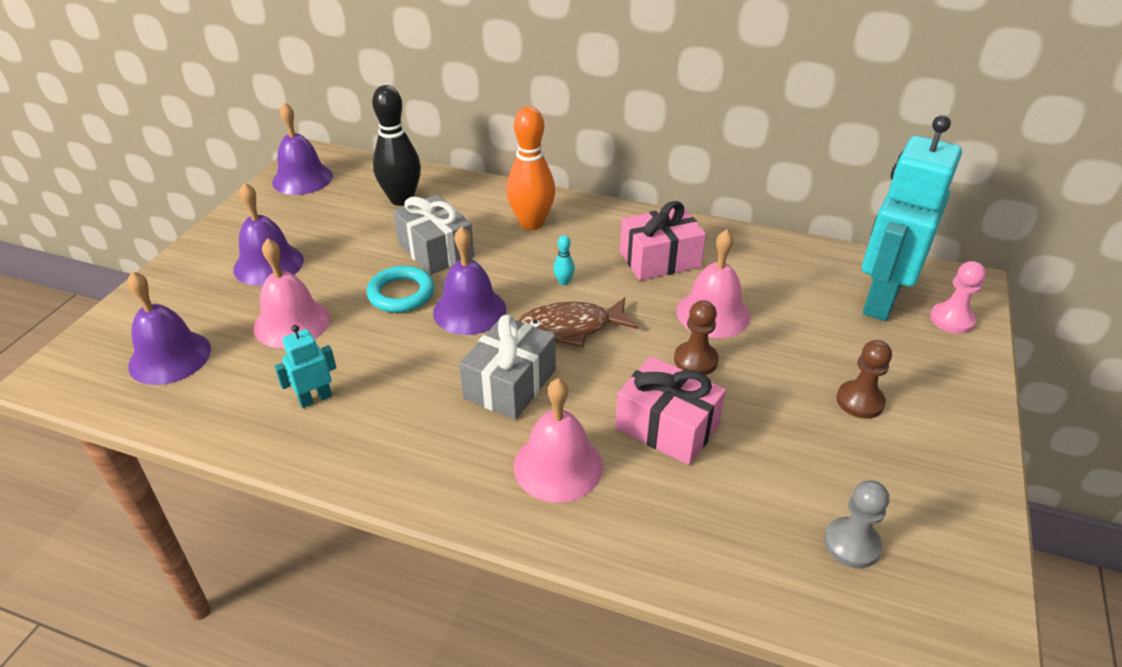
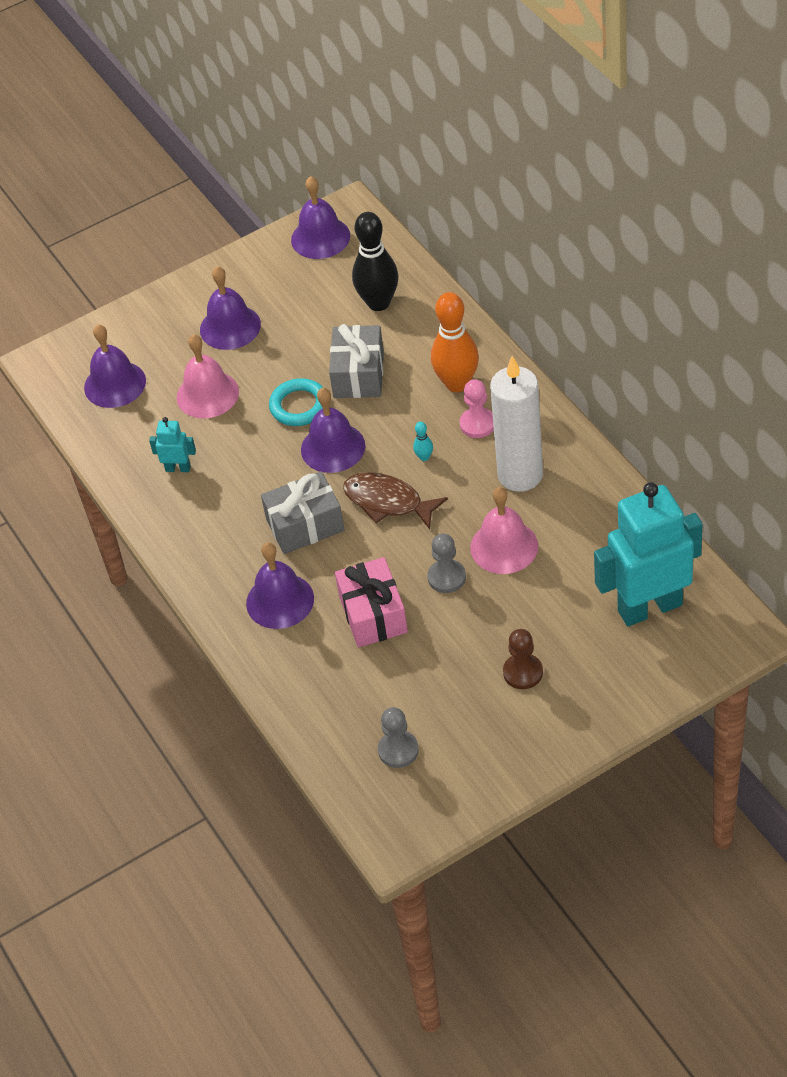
camera: 45 degrees right, 10 degrees up
pink bell [514,378,603,502] -> purple bell [246,542,314,629]
pink gift [620,201,706,280] -> white candle [490,356,543,492]
brown pawn [674,300,719,375] -> grey pawn [427,533,466,593]
pink pawn [930,261,986,334] -> pink pawn moved to [460,379,494,438]

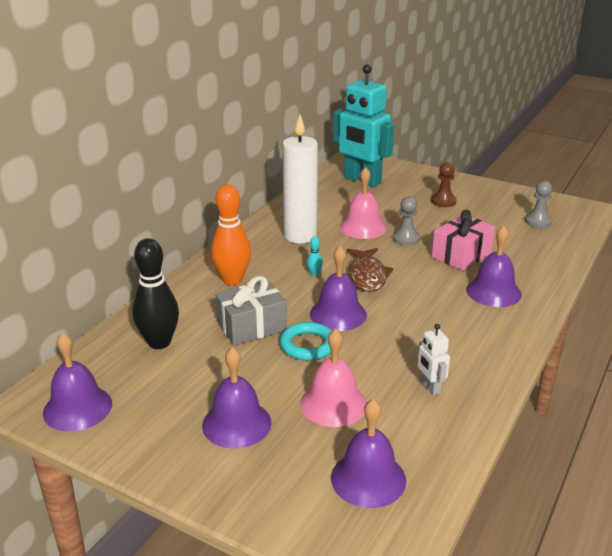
camera: 125 degrees left, 20 degrees down
turquoise robot [149,417,196,472] -> white robot [418,324,450,396]
grey gift [261,471,345,554] -> none
pink pawn [460,379,494,438] -> none

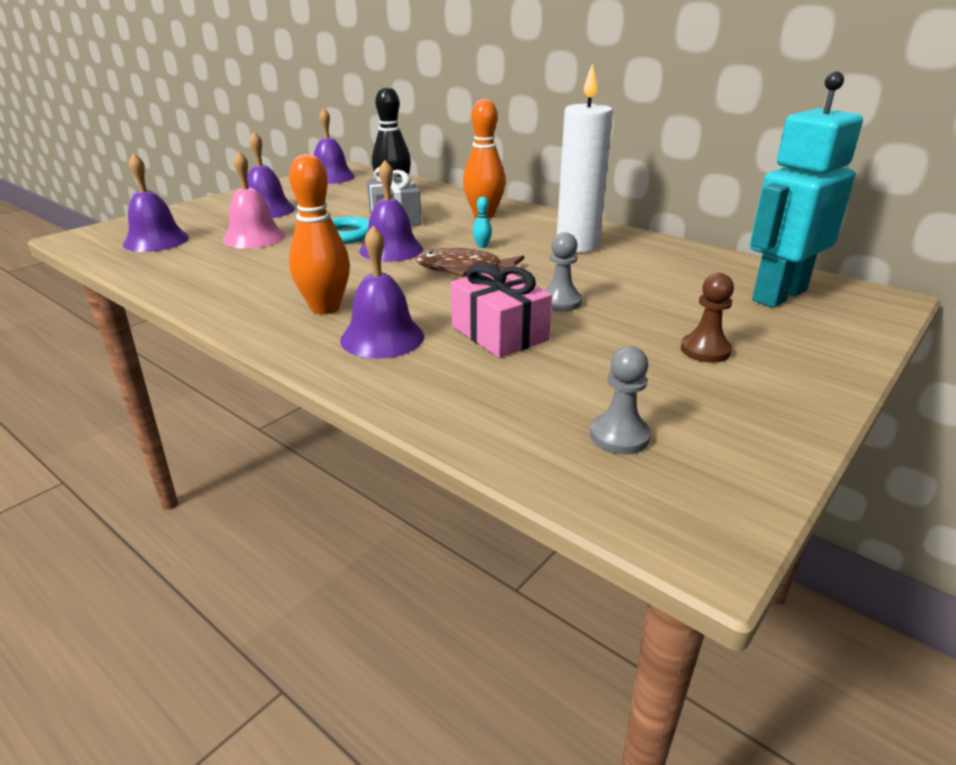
camera: 100 degrees right, 0 degrees up
pink bell [339,167,387,239] -> none
white robot [418,324,450,396] -> none
none -> orange bowling pin [289,154,350,314]

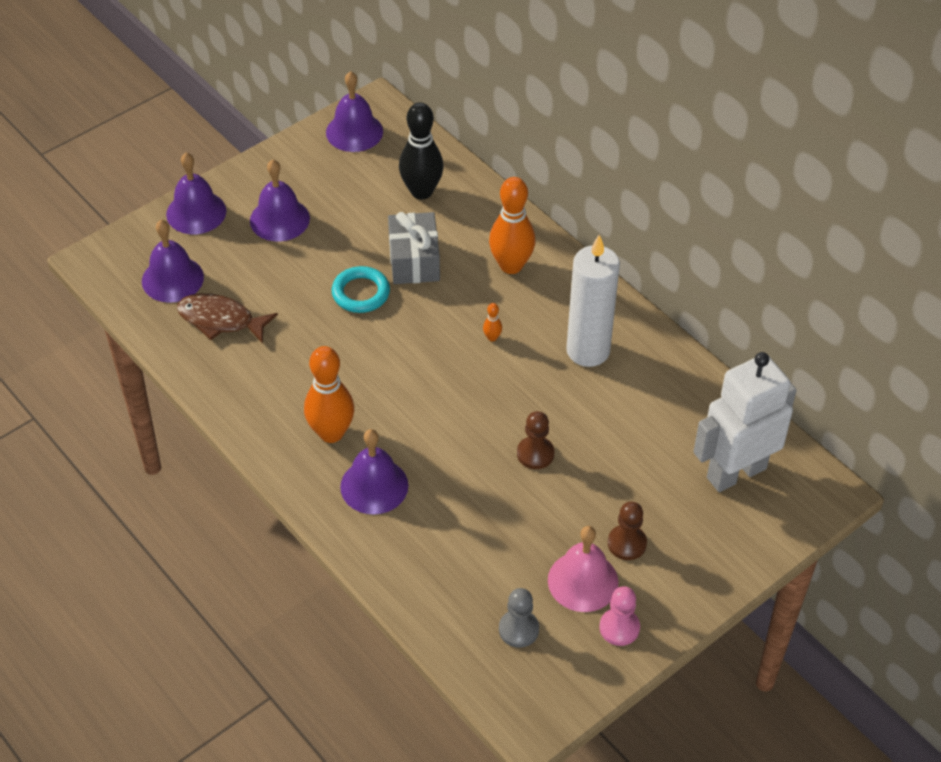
camera: 10 degrees right, 20 degrees up
pink bell [222,151,286,248] -> pink bell moved to [548,526,618,612]
purple bell [359,160,423,262] -> purple bell moved to [166,153,226,234]
brown fish [416,248,524,277] -> brown fish moved to [177,293,278,344]
pink gift [451,262,552,358] -> none
turquoise bowling pin [473,197,492,248] -> orange bowling pin [483,303,502,342]
grey pawn [545,232,582,311] -> brown pawn [517,411,555,469]
turquoise robot [750,72,863,308] -> white robot [693,352,797,492]
none -> pink pawn [599,586,640,646]

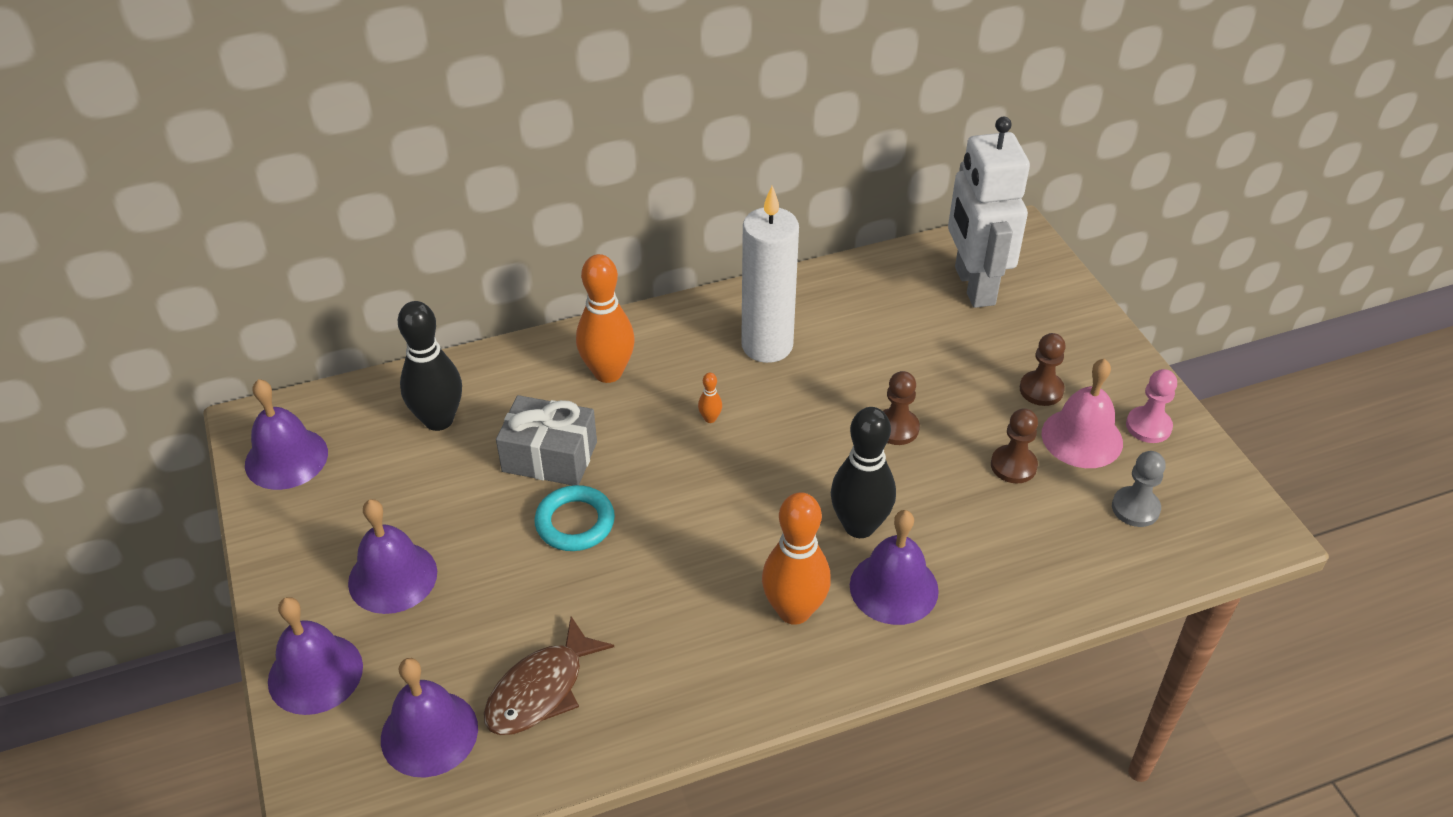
camera: 70 degrees left, 5 degrees down
none -> black bowling pin [831,407,896,538]
none -> brown pawn [991,408,1038,483]

